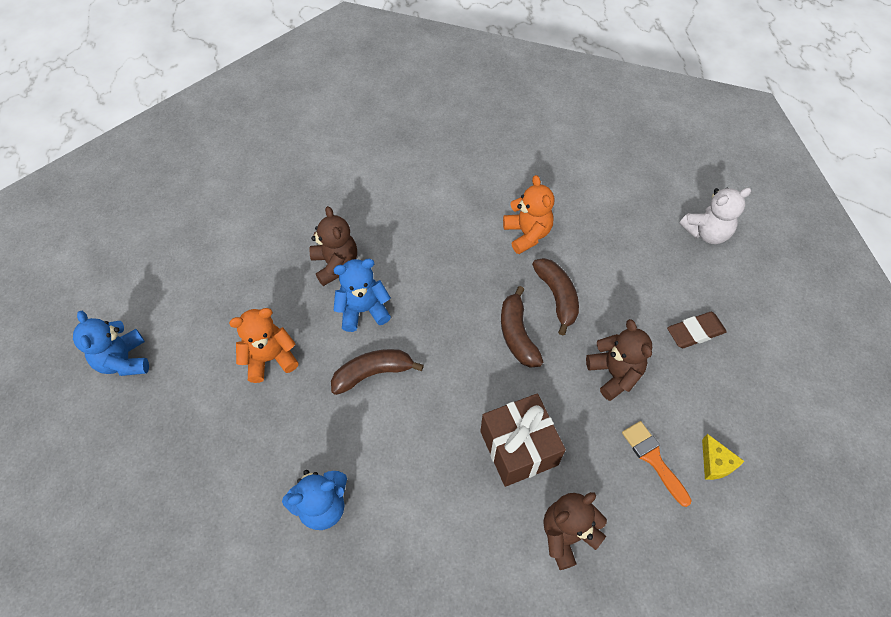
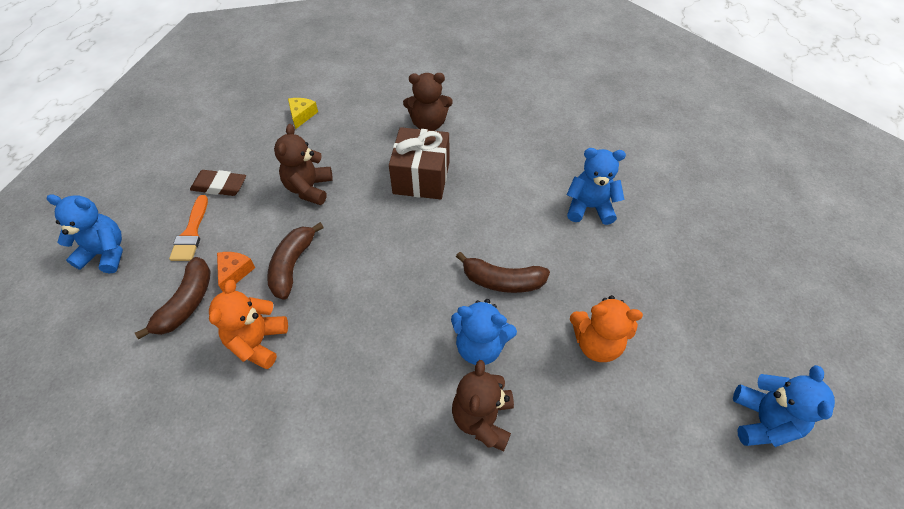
camera: 150 degrees left, 5 degrees down
brown banana [501,286,543,368] -> brown banana moved to [135,257,211,339]
orange brush [622,421,692,507] -> orange brush moved to [169,195,208,261]
white teddy bear [680,188,751,244] -> blue teddy bear [47,194,123,273]
none -> orange cheese [217,252,255,292]

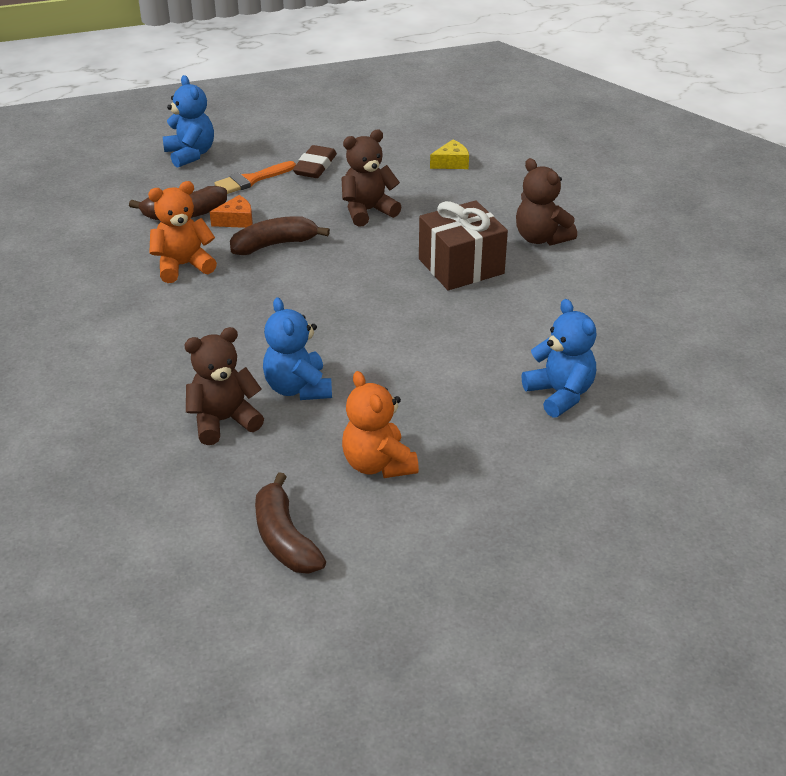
camera: 55 degrees right, 15 degrees down
brown eraser [190,170,246,196] -> brown eraser turned 45 degrees clockwise [293,145,337,178]
brown banana [456,252,550,293] -> brown banana moved to [255,472,326,574]
blue teddy bear [733,365,835,447] -> none

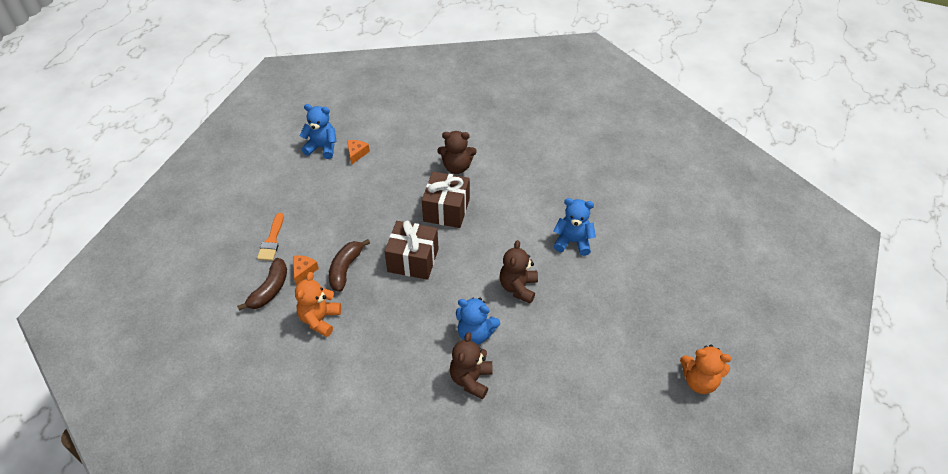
camera: 50 degrees left, 10 degrees up
blue teddy bear [163,75,214,168] -> blue teddy bear moved to [299,104,337,159]
brown banana [255,472,326,574] -> none
brown eraser [293,145,337,178] -> none
brown teddy bear [342,130,401,227] -> brown teddy bear moved to [500,240,538,304]
orange teddy bear [342,371,419,478] -> orange teddy bear moved to [680,345,731,394]
yellow cheese [430,139,469,169] -> orange cheese [347,140,370,165]
none -> brown gift [385,221,439,280]

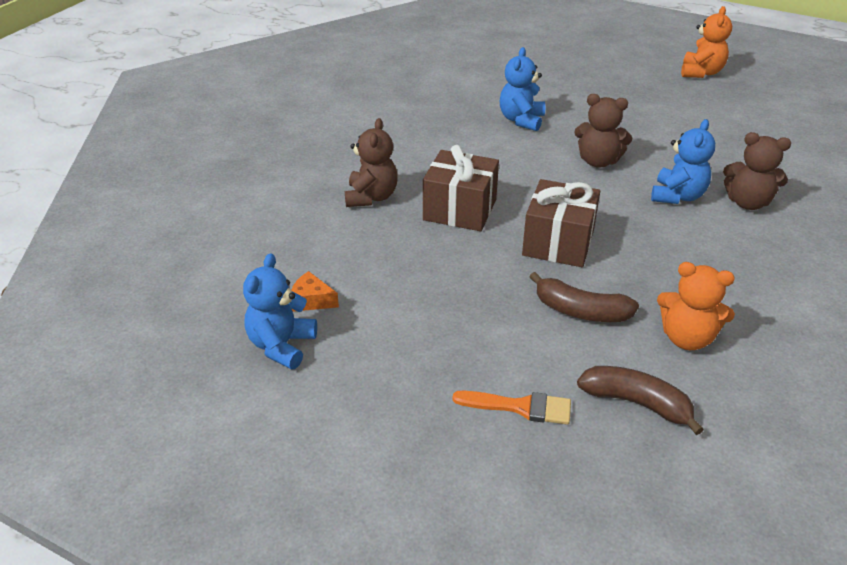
camera: 85 degrees left, 10 degrees down
orange cheese [293,255,319,285] -> none

